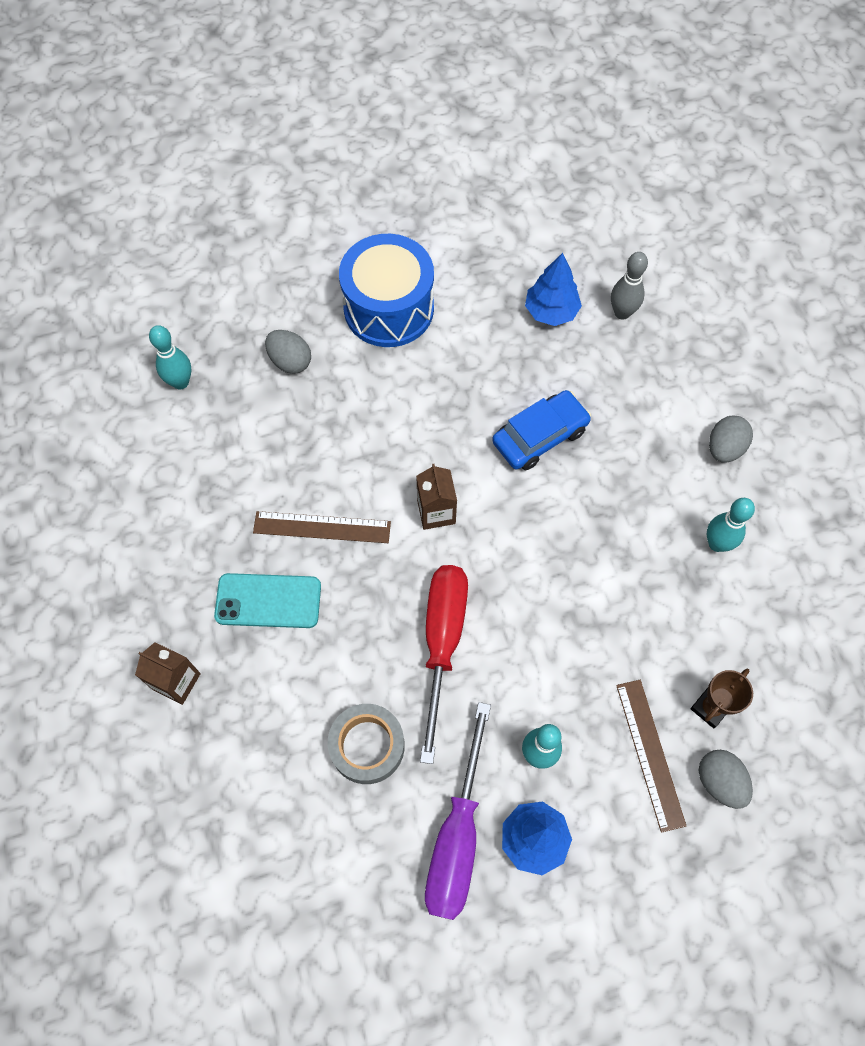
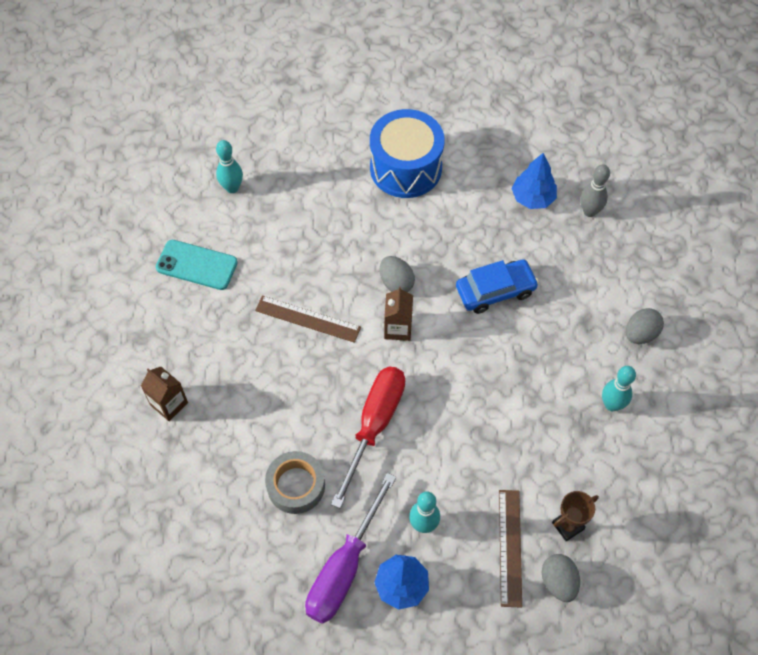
camera: 15 degrees right, 5 degrees down
turquoise phone [214,573,321,628] -> turquoise phone moved to [156,240,238,290]
grey egg [265,330,311,374] -> grey egg moved to [380,256,415,292]

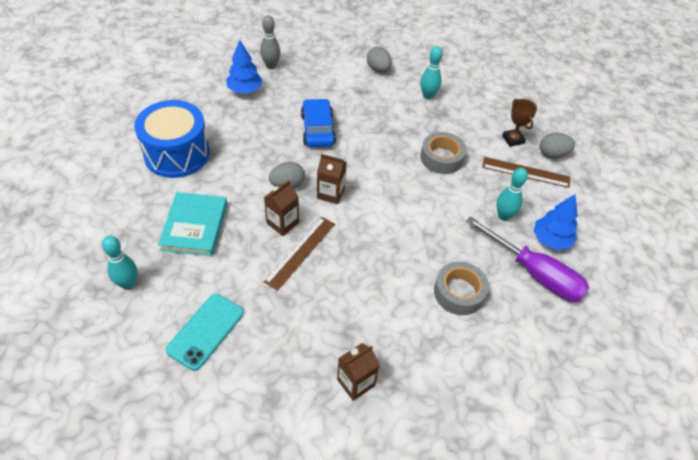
camera: 80 degrees left, 10 degrees down
red screwdriver [331,367,405,508] -> none
none -> turquoise book [158,192,227,256]
none -> brown carton [264,181,299,236]
none -> grey tape [420,132,467,174]

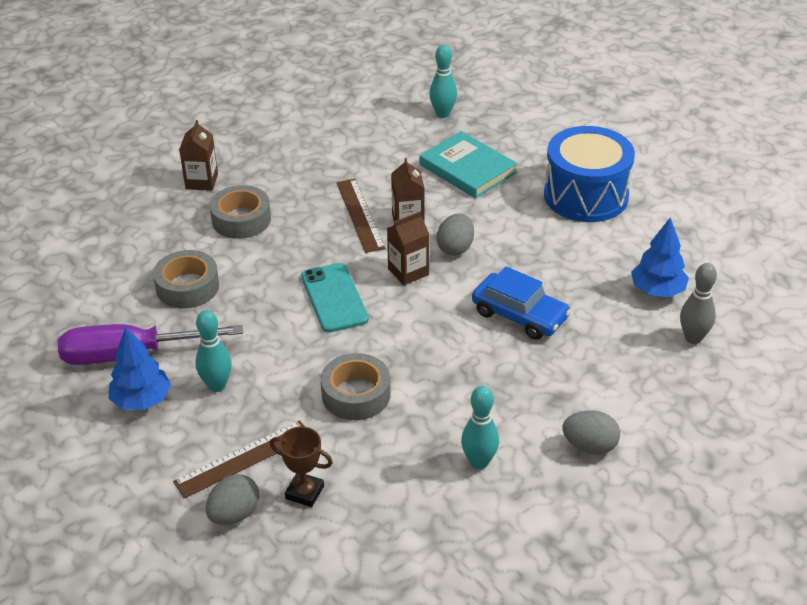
camera: 135 degrees right, 10 degrees down
turquoise phone [166,294,244,371] -> turquoise phone moved to [301,263,369,333]
none -> grey tape [210,185,271,239]

